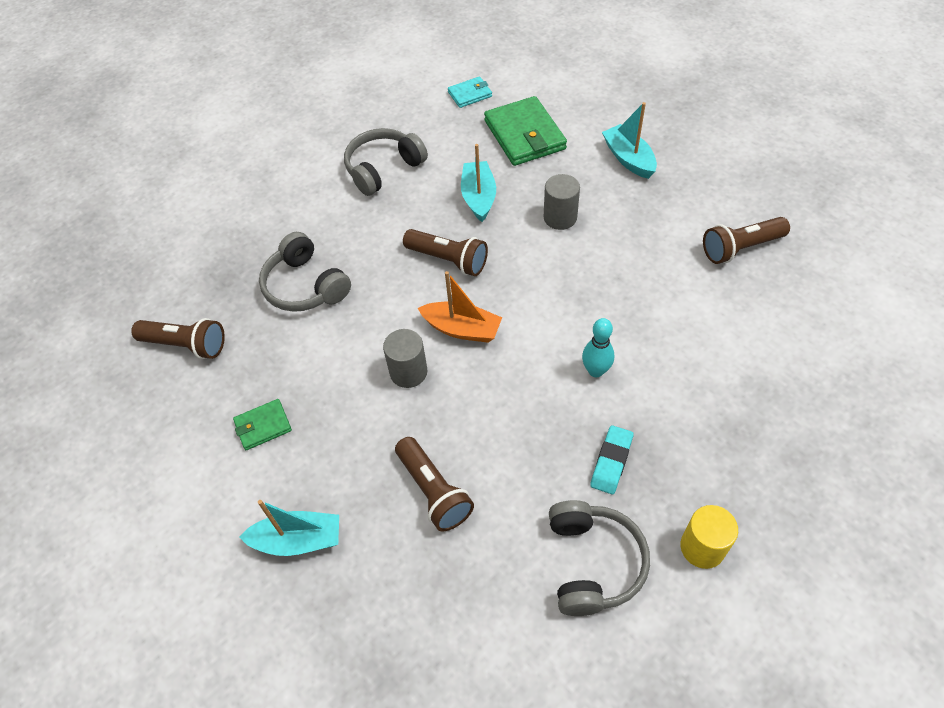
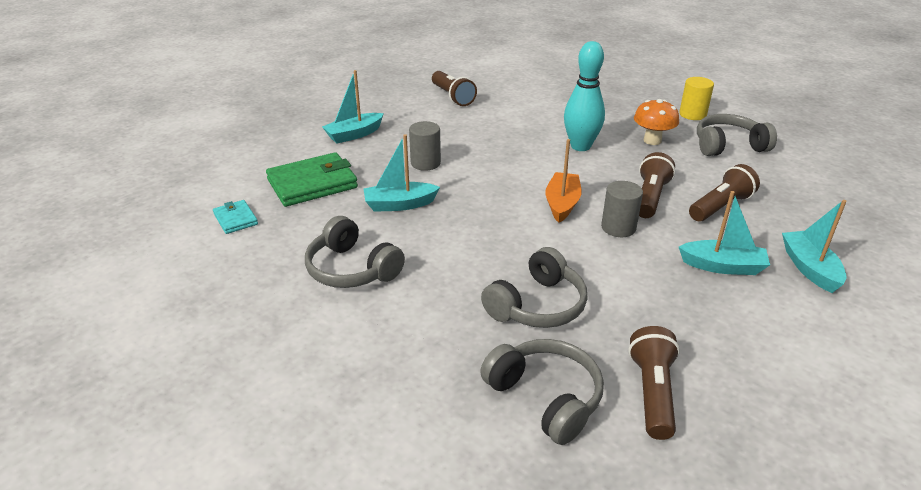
camera: 100 degrees left, 20 degrees down
green wallet [233,399,292,450] -> none
brown flashlight [403,229,488,276] -> brown flashlight moved to [639,152,675,218]
turquoise bowling pin [582,318,614,377] -> turquoise bowling pin [564,41,605,151], size x1.69
turquoise eraser [590,425,633,494] -> orange mushroom [634,99,679,145]
none -> grey headphones [480,339,604,445]
none -> turquoise boat [679,191,770,275]

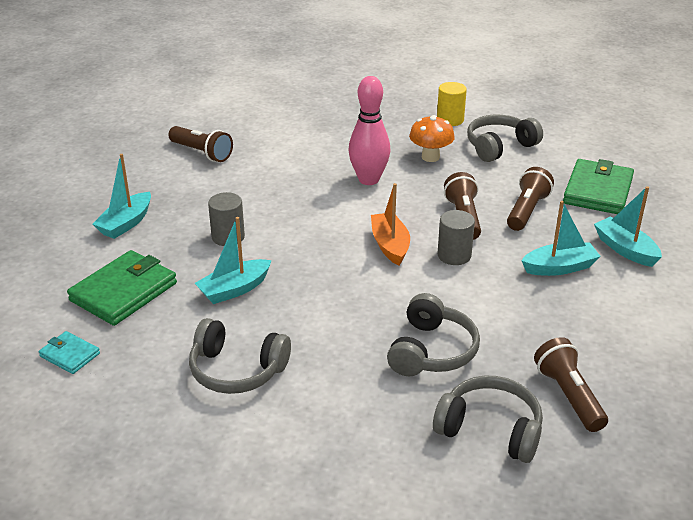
camera: 25 degrees left, 0 degrees up
turquoise bowling pin [564,41,605,151] -> pink bowling pin [348,76,390,185]
none -> green wallet [563,159,634,214]

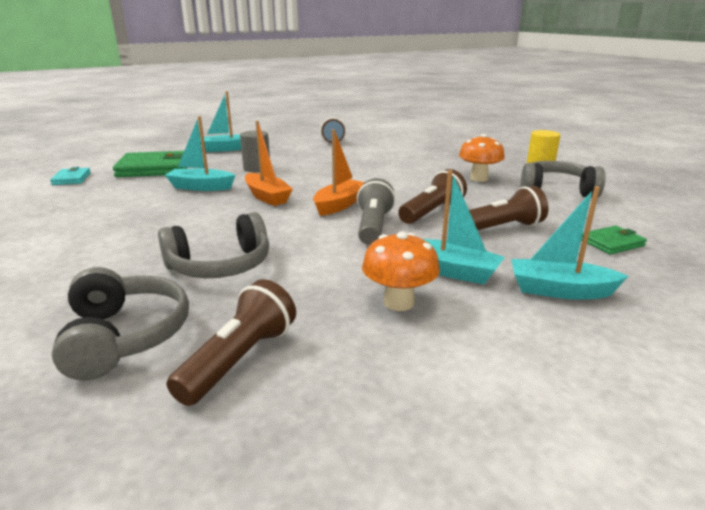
camera: 45 degrees right, 10 degrees down
grey headphones [189,318,291,394] -> none
pink bowling pin [348,76,390,185] -> none
grey cylinder [437,210,475,265] -> grey flashlight [357,178,396,245]
green wallet [563,159,634,214] -> green wallet [581,226,647,254], size x0.52
turquoise boat [594,186,662,267] -> turquoise boat turned 90 degrees counterclockwise [511,186,628,300]
none -> orange boat [245,121,293,206]
none -> orange mushroom [362,232,440,311]

